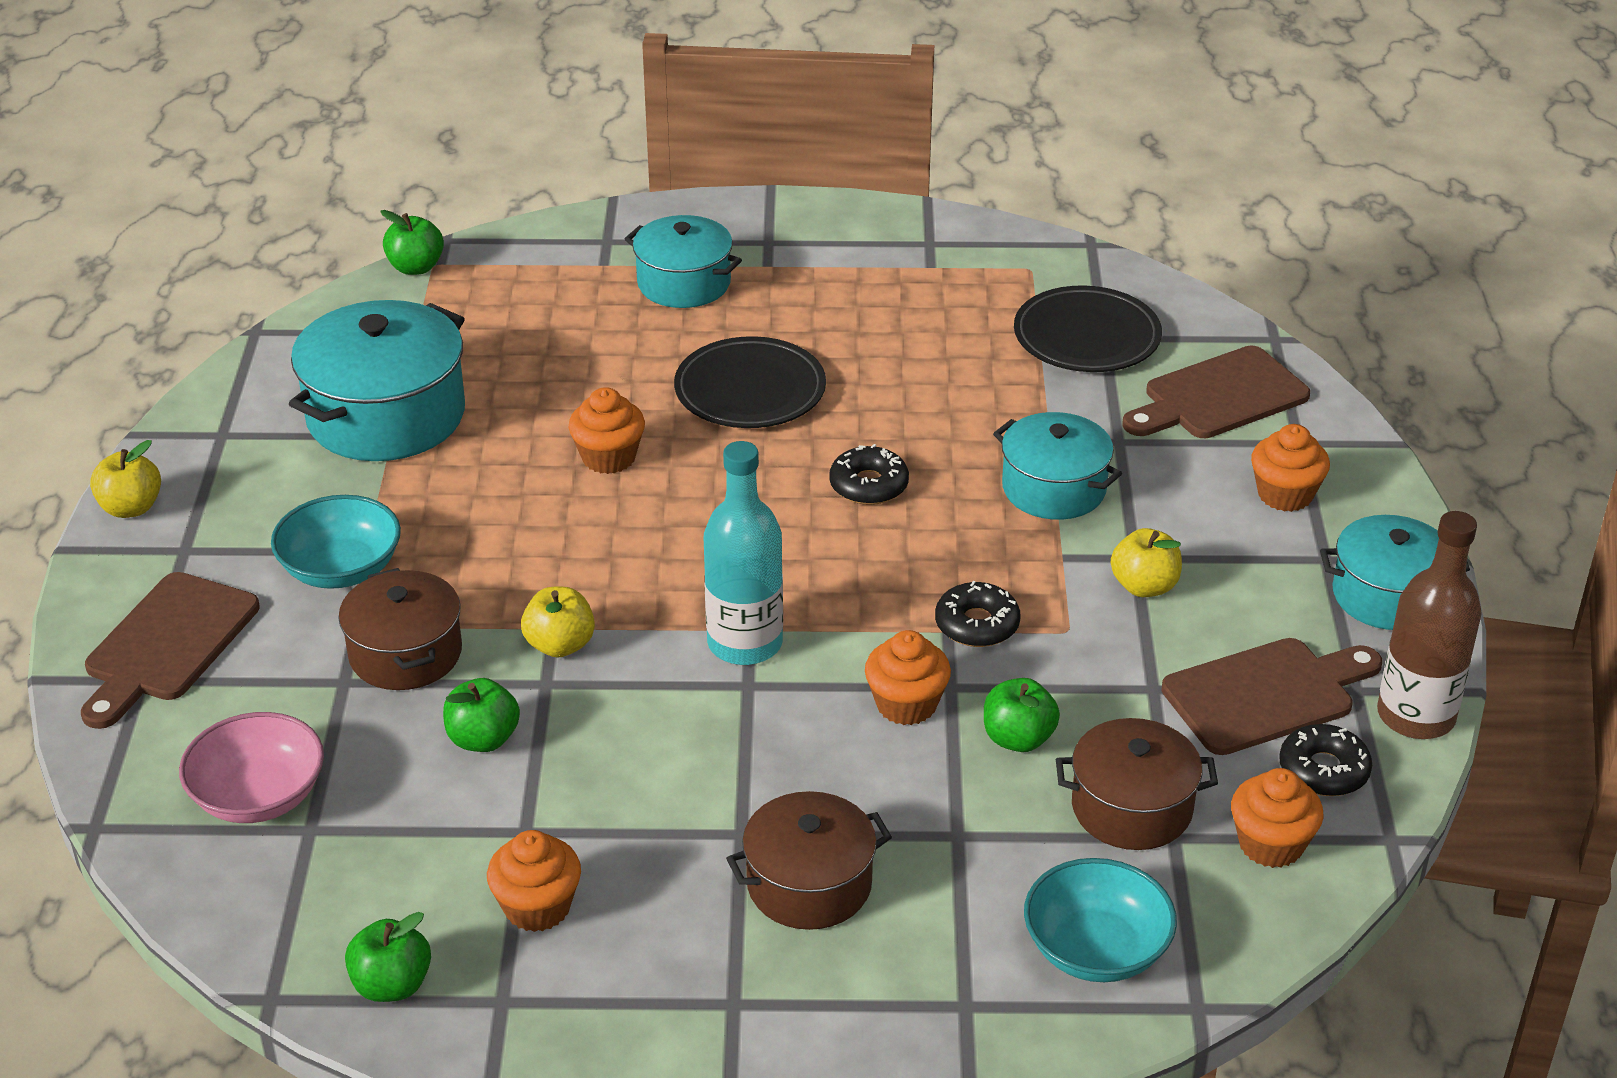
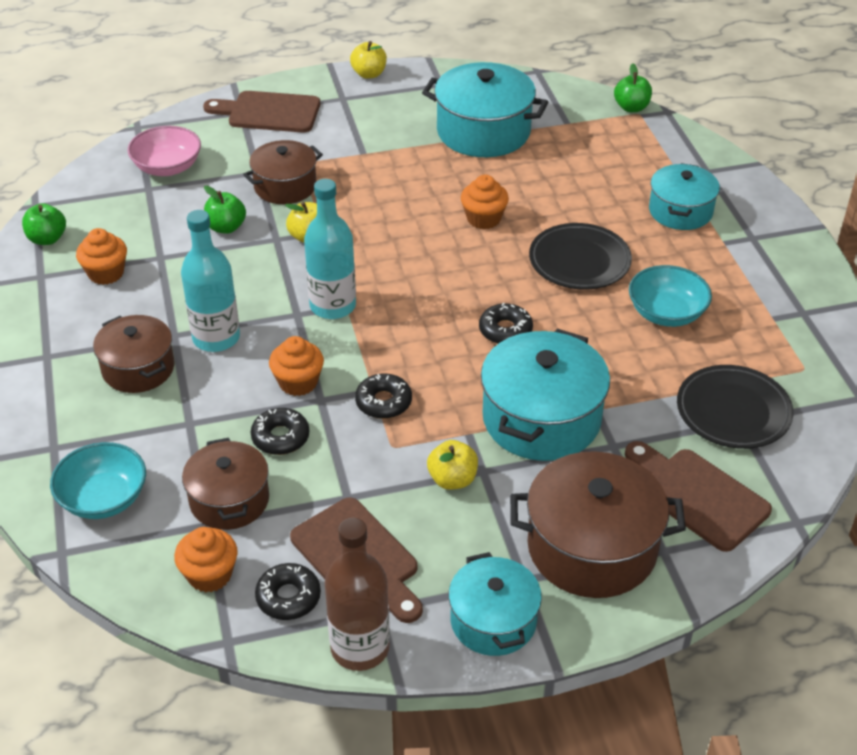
camera: 75 degrees right, 5 degrees up
turquoise bowl [271,495,401,589] -> turquoise bowl moved to [629,265,712,327]
green apple [984,678,1060,752] -> black donut [251,408,309,455]
turquoise pot [993,412,1122,520] -> turquoise pot [481,329,610,461], size x1.57
orange cupcake [1251,424,1330,512] -> brown pot [510,451,686,598]
none -> turquoise bottle [181,210,240,352]

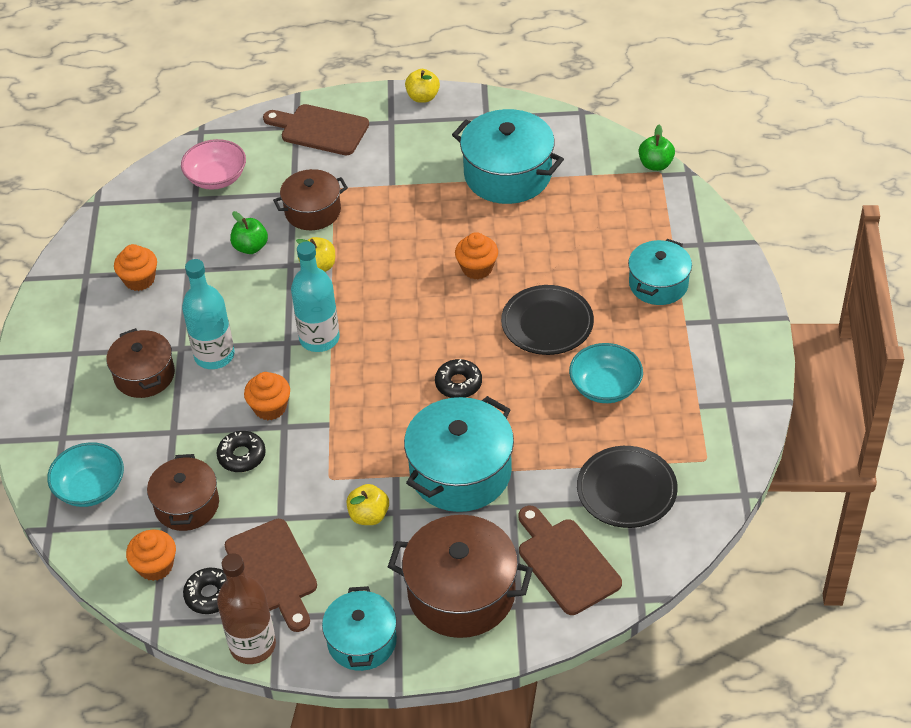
camera: 15 degrees right, 5 degrees up
green apple [22,203,66,245] -> none
black donut [355,374,412,419] -> none

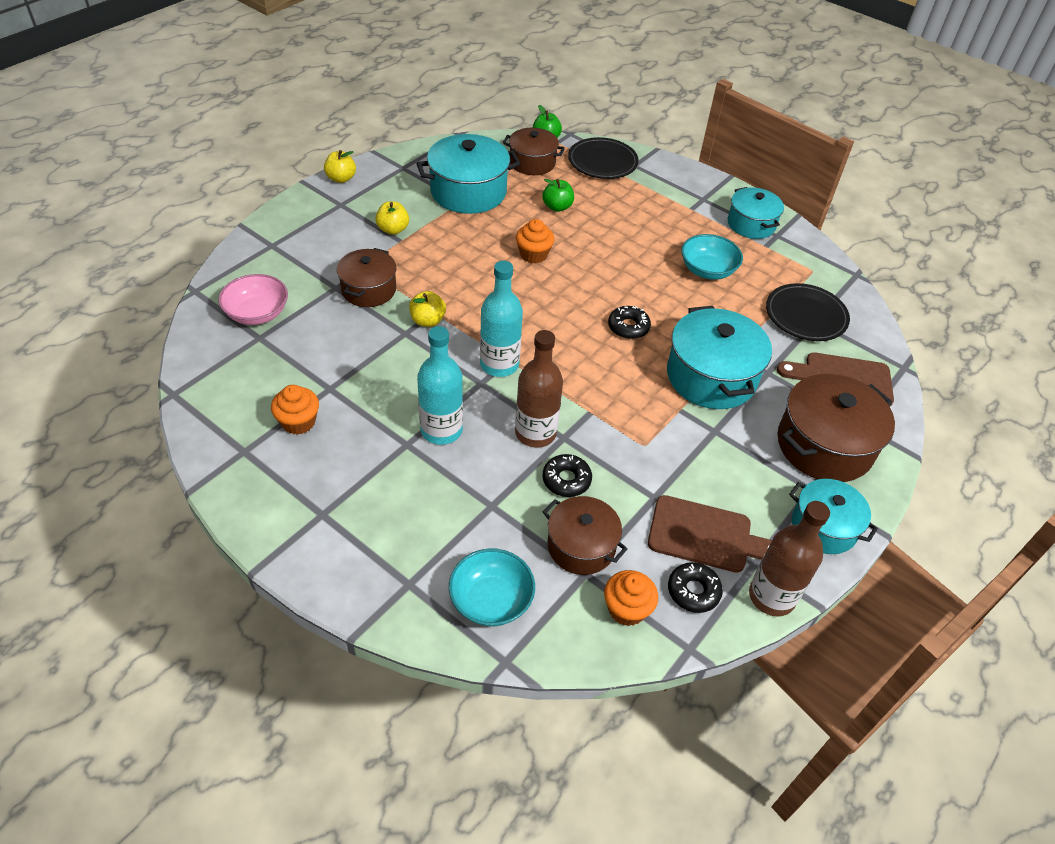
camera: 55 degrees left, 0 degrees up
brown pot [107,328,175,398] -> brown pot moved to [503,128,565,175]
green apple [230,211,268,254] -> green apple moved to [542,179,574,212]
orange cupcake [244,372,290,420] -> brown bottle [515,330,563,448]
brown cutting board [263,104,369,155] -> none
yellow apple [347,484,389,525] -> yellow apple moved to [375,201,409,235]
black plate [501,285,594,355] -> black plate moved to [568,137,639,179]
turquoise pot [628,239,692,305] -> turquoise pot moved to [728,187,784,239]

